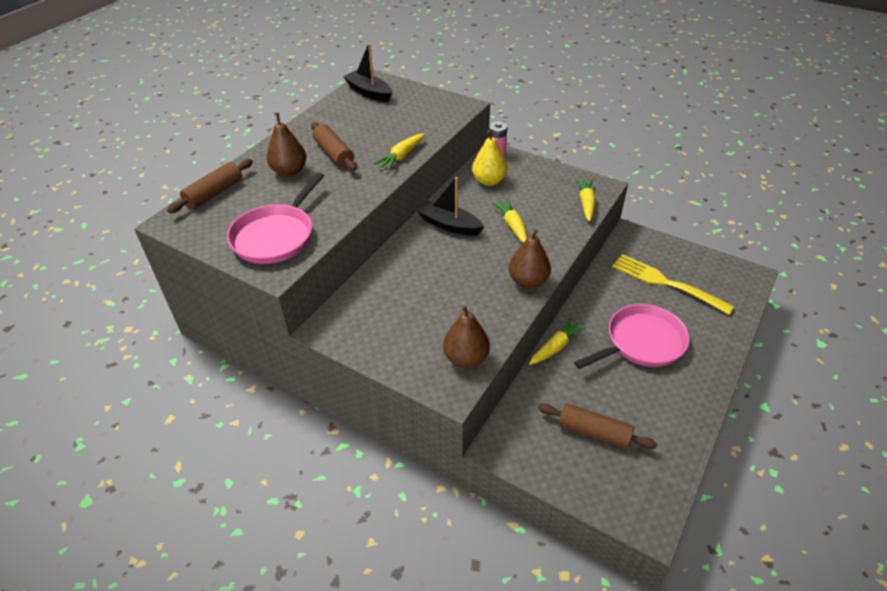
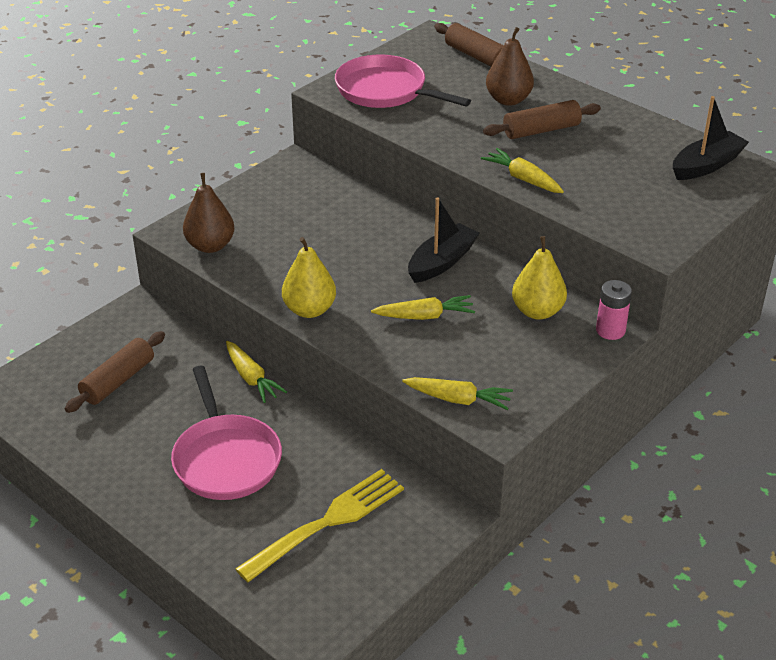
camera: 100 degrees right, 5 degrees down
brown pear [509,229,551,288] -> yellow pear [282,237,336,318]

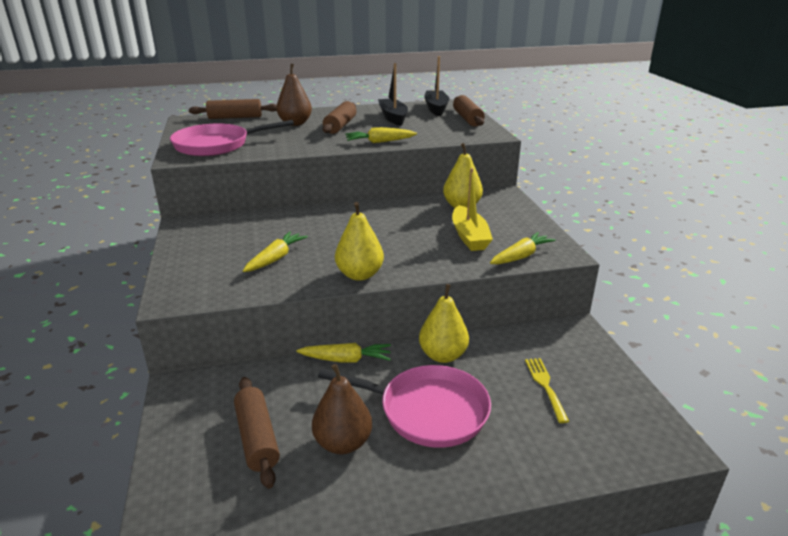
camera: 55 degrees left, 10 degrees down
brown pear [183,173,234,253] -> brown pear moved to [312,364,372,454]
yellow fork [235,469,404,582] -> yellow fork [525,358,569,423], size x0.54
yellow carrot [371,295,475,320] -> yellow carrot moved to [243,231,308,272]
black boat [408,197,480,283] -> black boat moved to [378,63,408,126]
pink battery [596,280,632,340] -> none
none -> yellow pear [419,284,469,363]
none -> yellow boat [452,168,493,251]
none -> brown rolling pin [453,95,485,126]

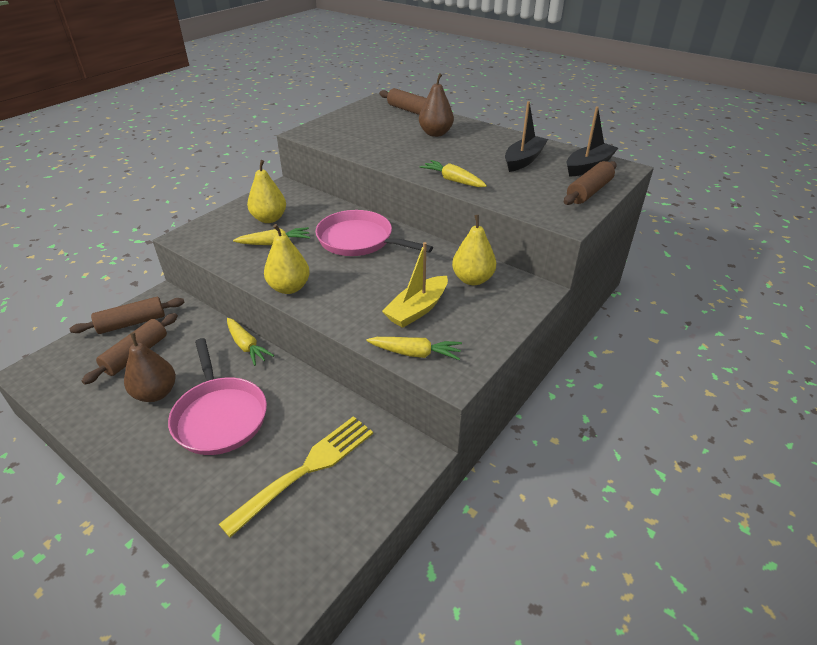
camera: 50 degrees right, 10 degrees up
pink pan [170,120,294,156] -> pink pan moved to [315,210,433,256]
brown rolling pin [323,101,357,134] -> brown rolling pin moved to [70,297,185,334]
yellow pear [419,284,469,363] -> yellow pear moved to [247,160,286,223]
yellow fork [525,358,569,423] -> yellow fork [219,416,373,538], size x1.84

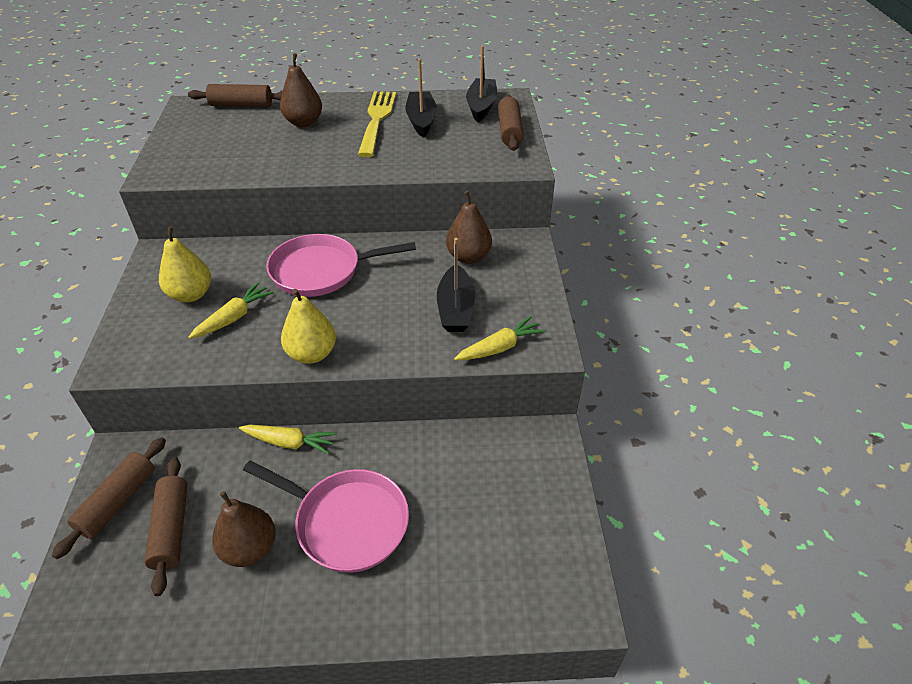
camera: 40 degrees left, 5 degrees up
yellow fork [219,416,373,538] -> yellow fork moved to [358,91,396,157]
yellow boat [382,242,448,328] -> black boat [437,238,475,332]
yellow carrot [420,160,487,187] -> none
yellow pear [452,215,496,285] -> brown pear [446,191,492,264]

